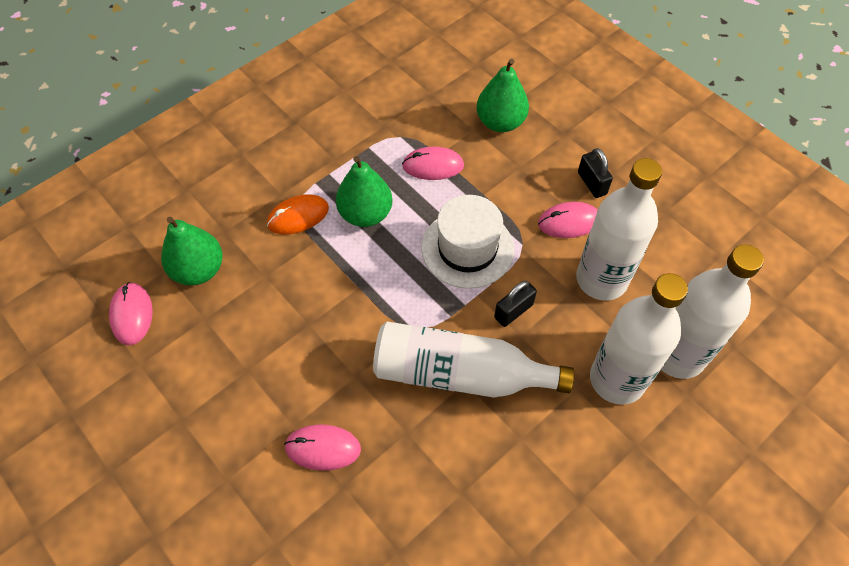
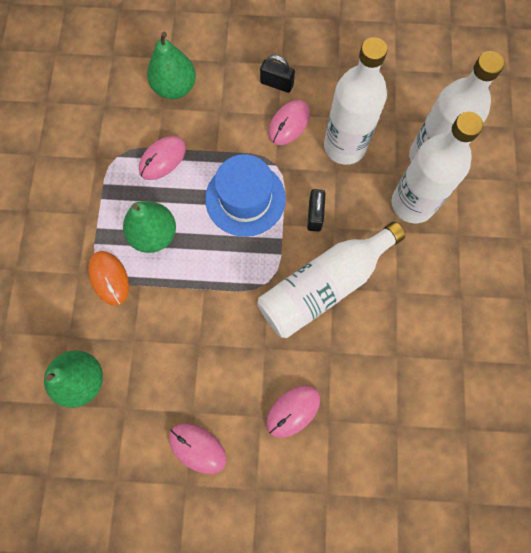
camera: 45 degrees left, 15 degrees up
pink mouse [109,282,153,345] -> pink mouse moved to [169,423,226,474]
orange mouse [267,194,329,234] -> orange mouse turned 45 degrees counterclockwise [88,251,129,306]
white hat [421,195,514,289] -> blue hat [205,154,286,237]

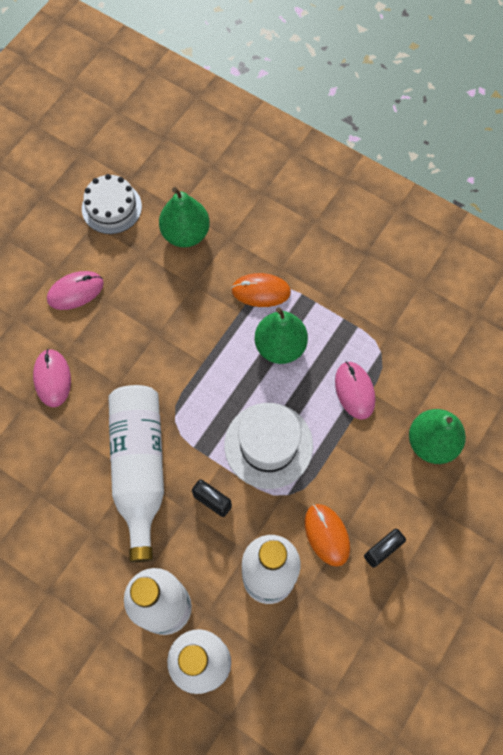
camera: 120 degrees right, 5 degrees down
blue hat [205,154,286,237] -> white hat [224,403,313,489]
pink mouse [268,100,310,145] -> orange mouse [305,504,350,567]
none -> white cake [82,174,142,234]

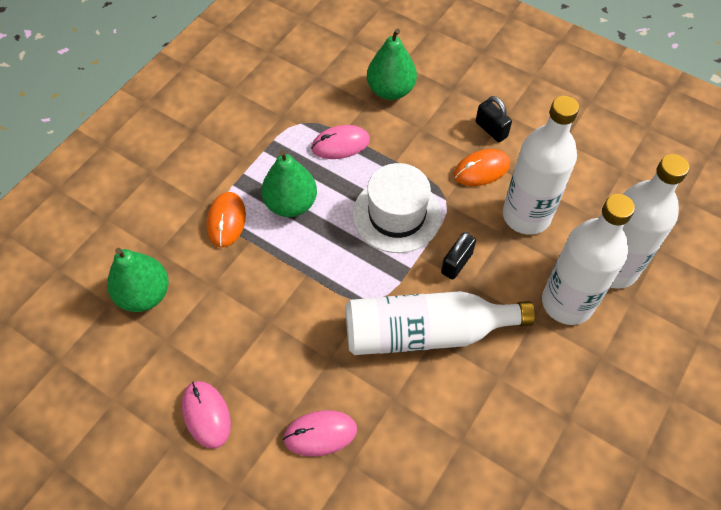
camera: 90 degrees left, 10 degrees down
white cake [82,174,142,234] -> none

